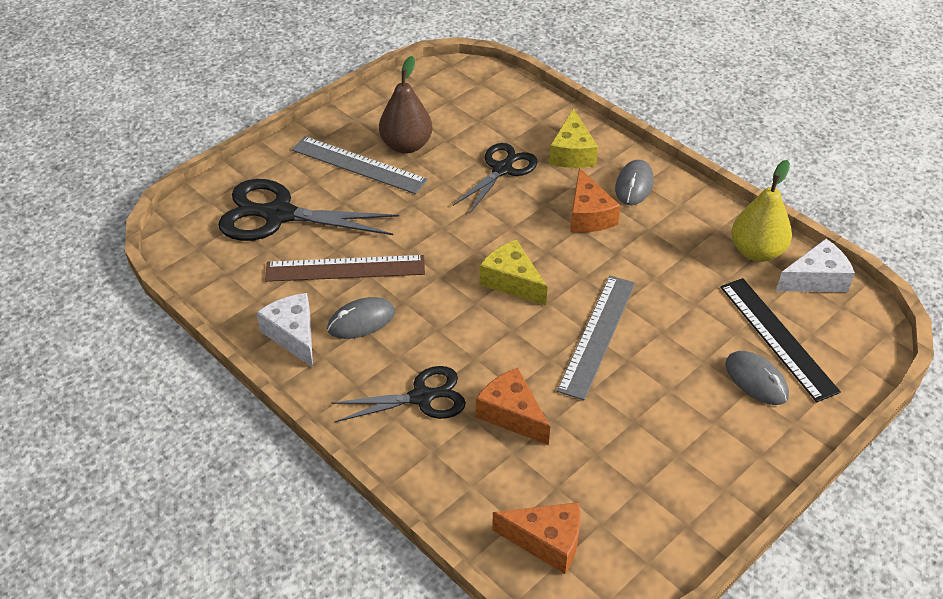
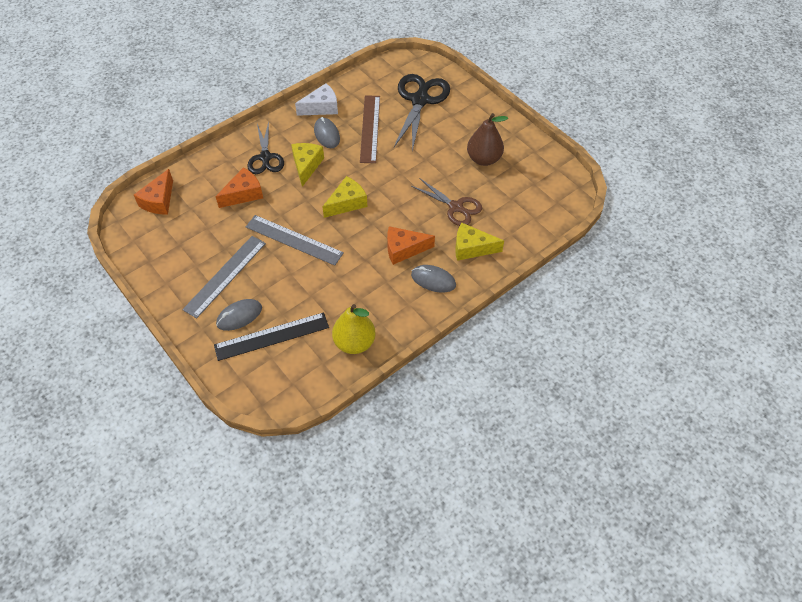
camera: 95 degrees right, 10 degrees up
grey ruler [292,136,428,194] -> grey ruler moved to [182,236,266,319]
black scissors [453,143,538,214] -> brown scissors [412,178,482,226]
white cheese [776,239,855,292] -> none
none -> yellow cheese [291,143,324,187]

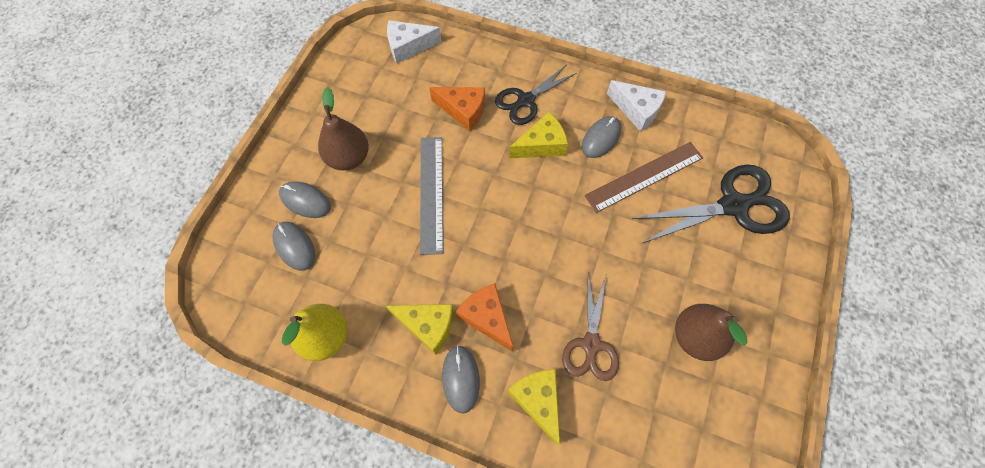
camera: 60 degrees right, 10 degrees up
orange cheese [134,169,173,214] -> white cheese [387,20,441,63]
grey ruler [182,236,266,319] -> brown pear [318,87,369,170]
black ruler [214,312,329,361] -> grey mouse [272,222,315,271]
yellow cheese [322,176,367,218] -> yellow cheese moved to [386,304,454,355]

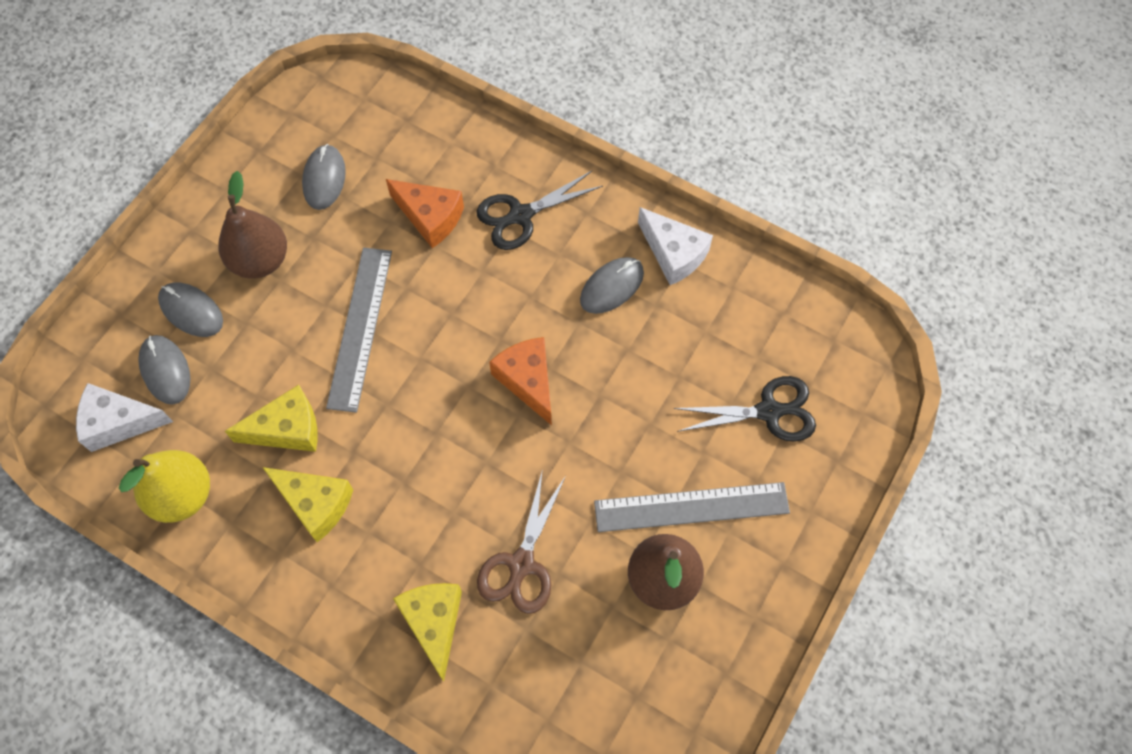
camera: 10 degrees right, 0 degrees up
white cheese [387,20,441,63] -> white cheese moved to [76,383,173,452]
grey mouse [442,345,480,413] -> grey mouse moved to [302,144,346,210]
orange cheese [456,283,513,352] -> orange cheese moved to [489,337,552,425]
yellow cheese [509,112,568,158] -> yellow cheese moved to [225,385,318,452]
brown ruler [584,142,703,213] -> none
black scissors [632,164,790,243] -> black scissors [674,376,816,442], size x0.64
none -> grey ruler [594,482,790,532]

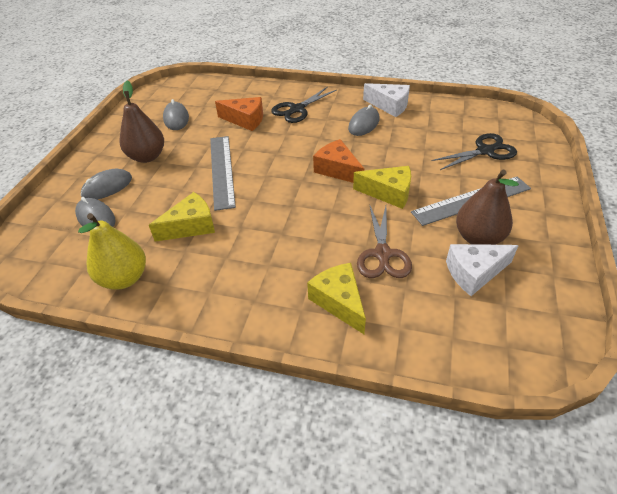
camera: 15 degrees left, 20 degrees down
white cheese [76,383,173,452] -> white cheese moved to [446,244,519,296]
grey mouse [158,283,223,337] -> grey mouse turned 60 degrees counterclockwise [81,169,132,199]
yellow cheese [262,467,353,542] -> yellow cheese moved to [353,166,411,209]

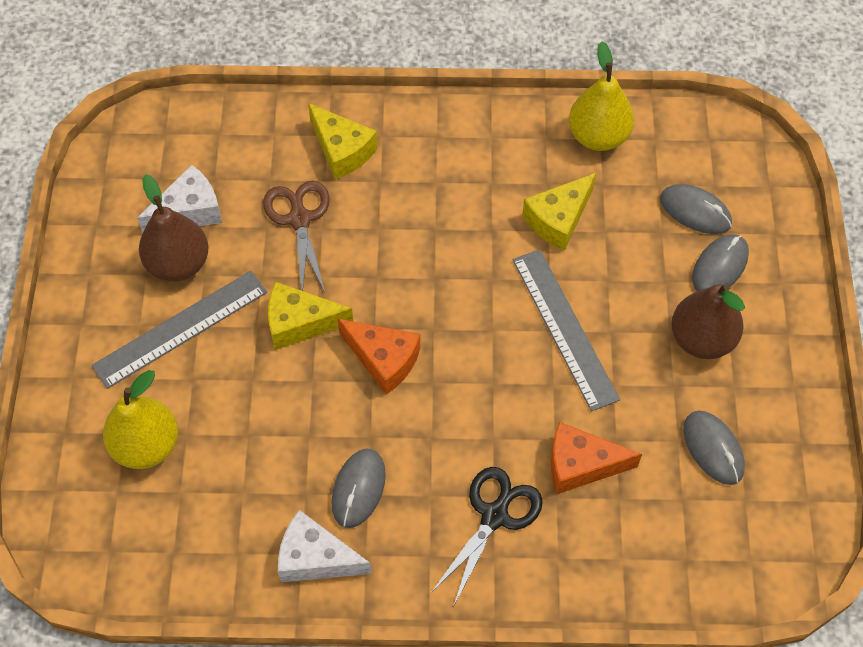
camera: 165 degrees right, 15 degrees up
black scissors [431,133,517,170] -> yellow pear [103,370,178,469]

